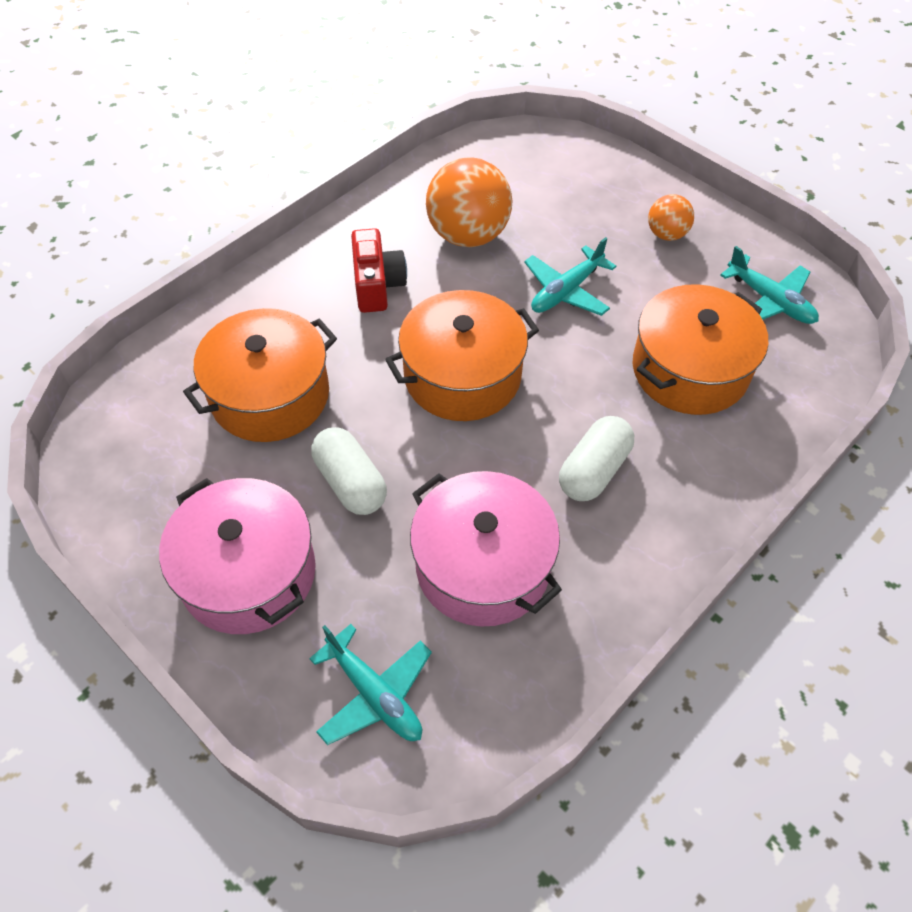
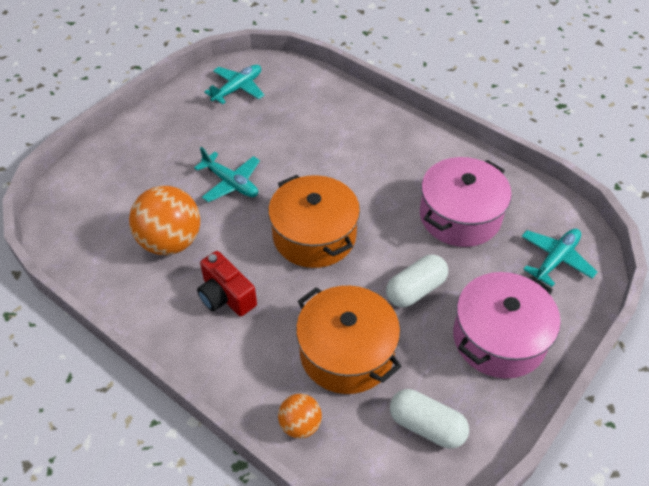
camera: 95 degrees left, 5 degrees down
red camera [351,228,407,313] -> red camera turned 120 degrees counterclockwise [197,251,257,317]
white capsule [559,416,634,501] -> white capsule moved to [390,389,469,449]
orange pot [633,284,768,415] -> none
orange ball [648,194,694,241] -> orange ball moved to [278,394,322,439]

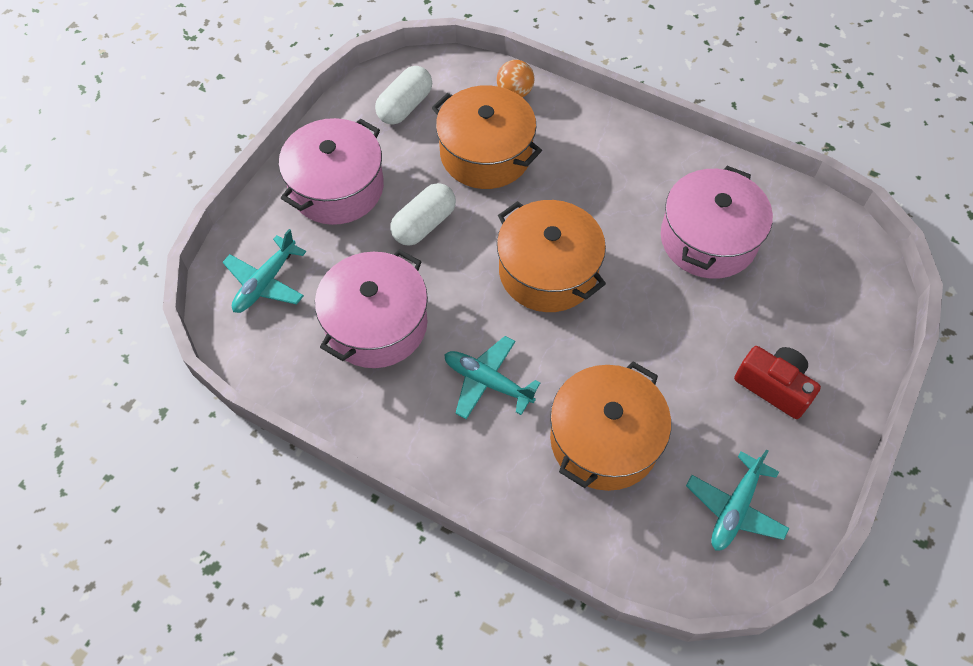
camera: 170 degrees right, 10 degrees up
orange ball [129,186,200,255] -> pink pot [661,166,773,279]
turquoise plane [194,147,260,202] -> turquoise plane moved to [444,336,540,419]
red camera [197,251,257,317] -> red camera moved to [734,346,821,419]
white capsule [390,389,469,449] -> white capsule turned 75 degrees counterclockwise [375,66,432,125]
none -> orange pot [550,361,671,491]

